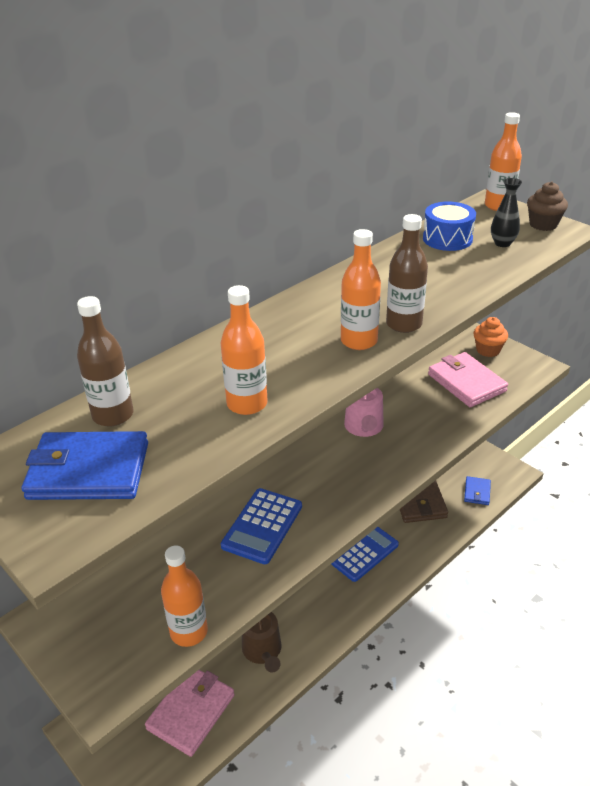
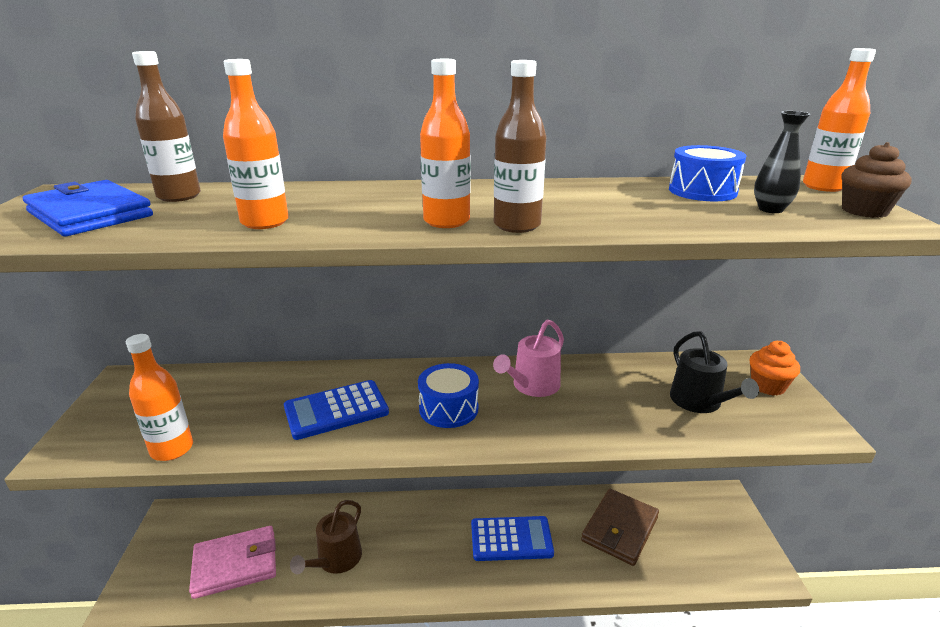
camera: 40 degrees right, 10 degrees down
pink wallet [428,352,508,407] -> black watering can [670,331,759,413]
blue wallet [464,476,491,505] -> none
none -> blue drum [418,363,479,428]

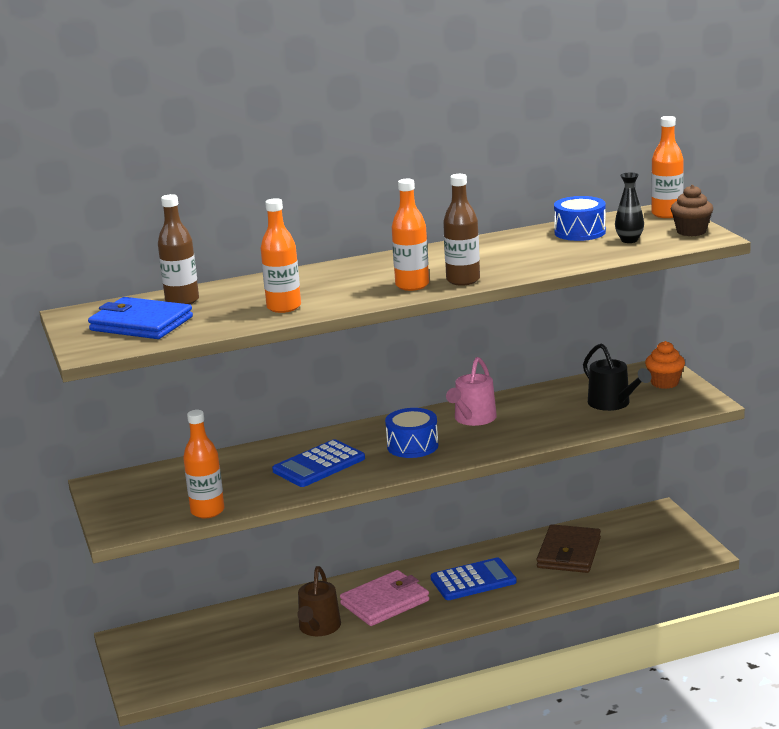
camera: 15 degrees left, 5 degrees down
pink wallet [189,526,276,599] -> pink wallet moved to [340,570,429,626]

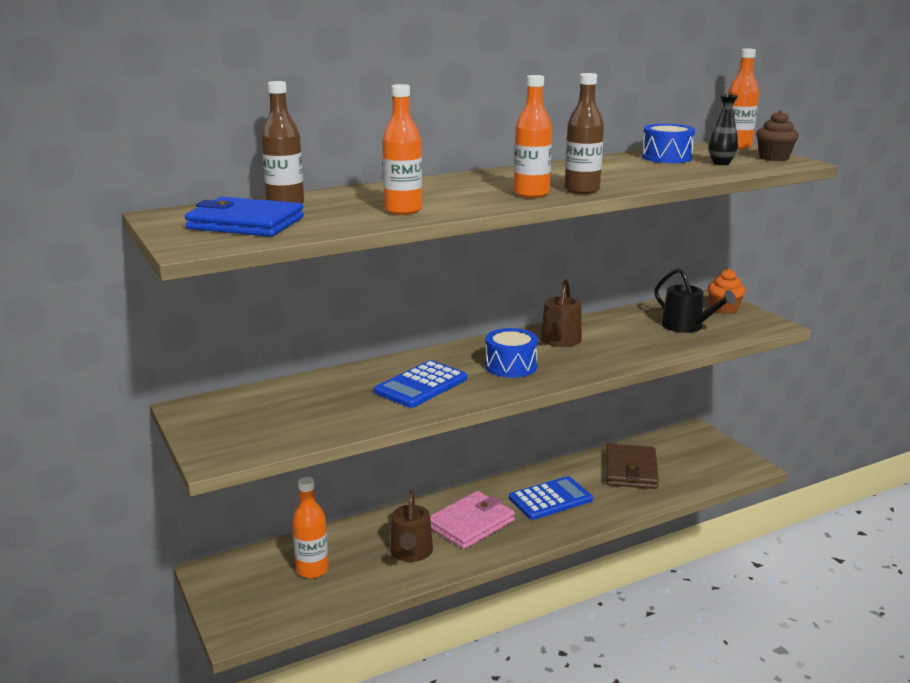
camera: 10 degrees left, 0 degrees up
orange bottle [183,410,224,518] -> orange bottle moved to [292,477,329,578]
pink watering can [446,357,497,426] -> brown watering can [541,279,582,347]

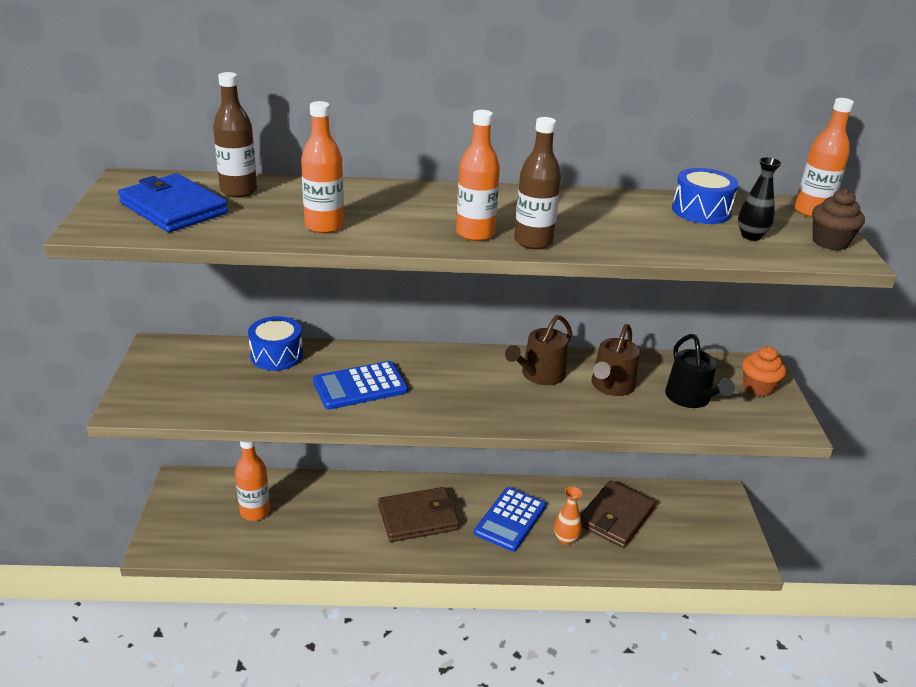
camera: 25 degrees right, 10 degrees up
brown watering can [390,490,433,562] -> brown watering can moved to [592,324,640,396]
pink wallet [430,491,515,549] -> brown wallet [378,487,459,542]
blue drum [485,328,538,378] -> blue drum moved to [248,316,303,371]
blue calculator [509,476,593,520] -> blue calculator turned 120 degrees clockwise [474,487,546,552]
none -> orange vase [554,486,582,545]

